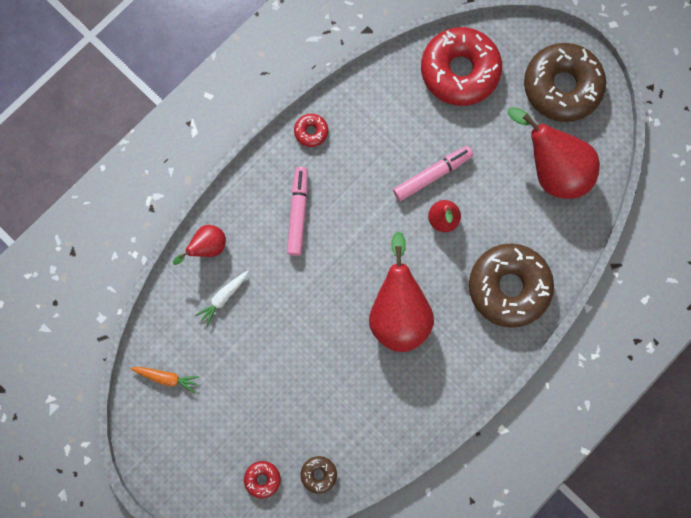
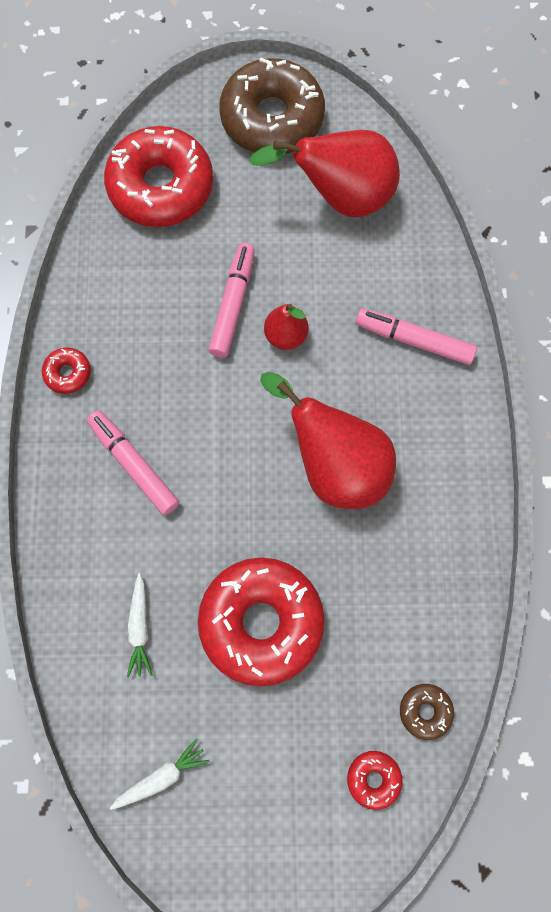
camera: 45 degrees left, 5 degrees down
orange carrot [130,367,199,393] -> white carrot [110,739,210,810]
red pear [173,225,226,265] -> none
brown donut [469,243,554,328] -> pink marker [356,308,477,365]
none -> red donut [198,557,325,687]

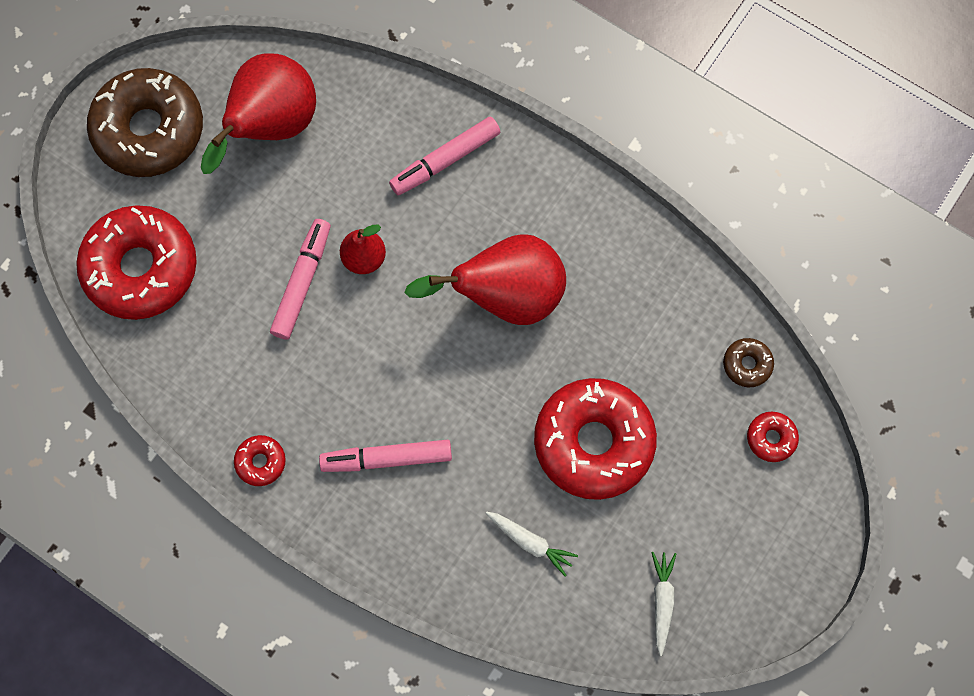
camera: 55 degrees left, 0 degrees up
pink marker [209,243,255,358] -> pink marker turned 60 degrees clockwise [270,219,331,340]

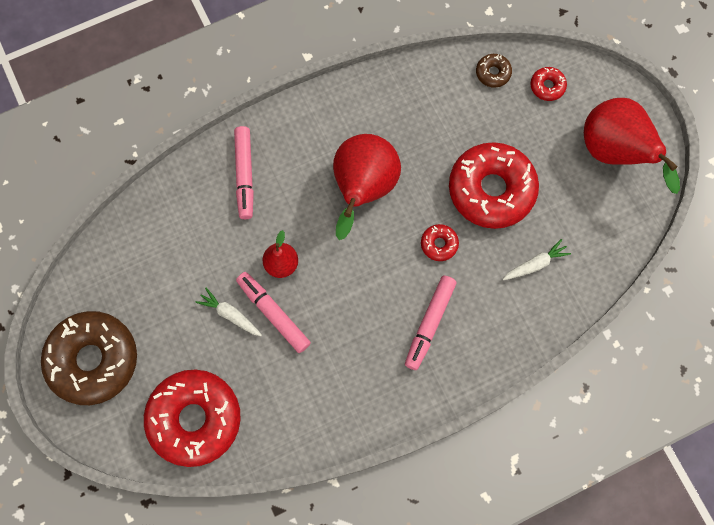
camera: 60 degrees left, 0 degrees up
red pear [201,53,316,174] -> red pear moved to [584,98,680,194]
red donut [234,435,286,486] -> red donut moved to [421,224,459,261]
white carrot [651,552,676,656] -> white carrot moved to [195,288,262,336]

